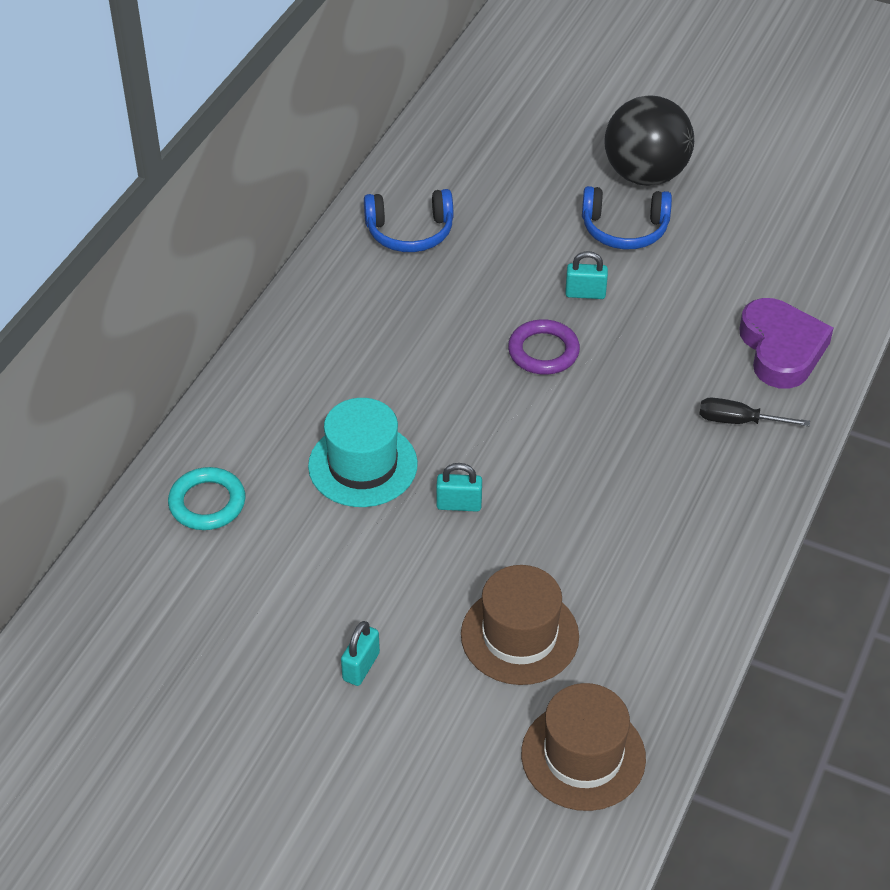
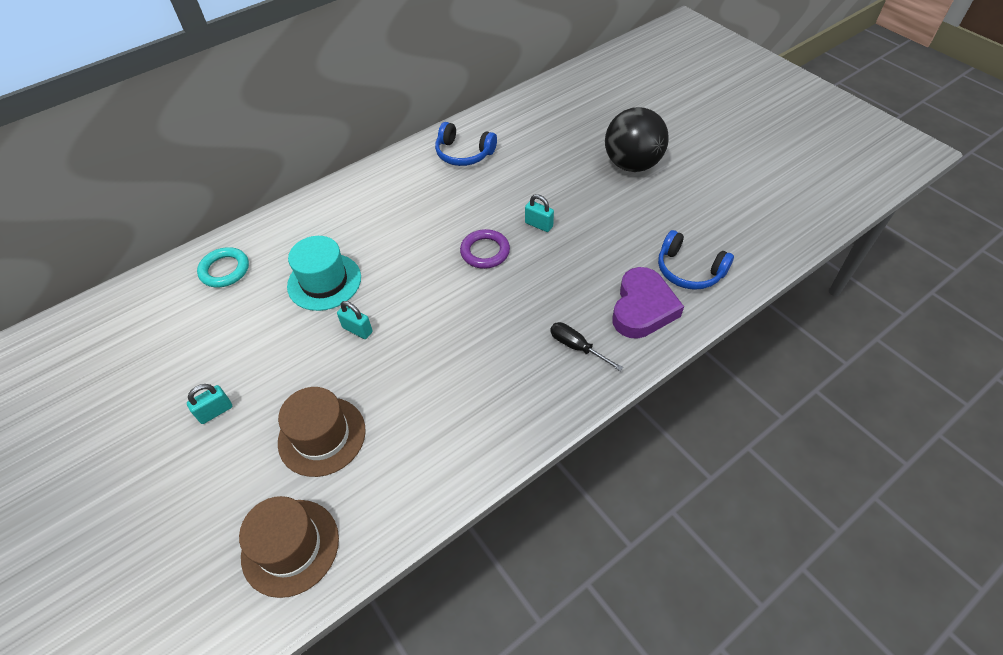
camera: 30 degrees right, 5 degrees up
blue headphones [582,186,672,249] -> blue headphones moved to [658,230,734,290]

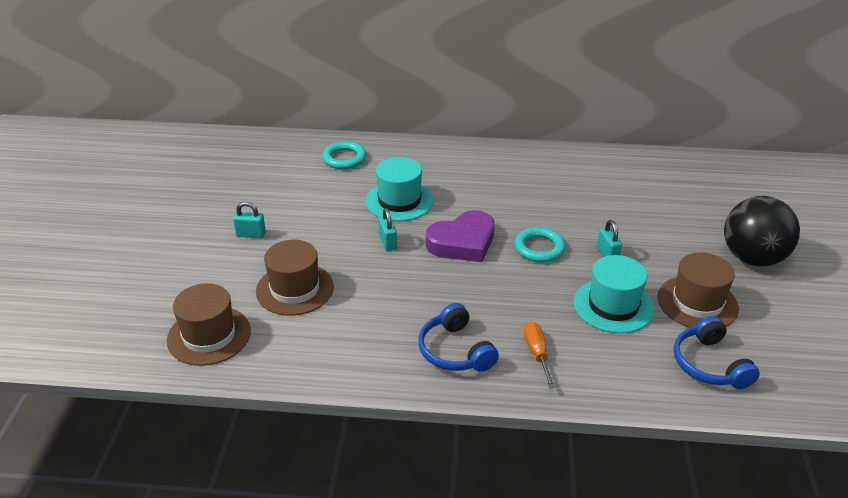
camera: 40 degrees right, 15 degrees down
blue headphones [435,122,497,166] -> blue headphones moved to [418,303,499,372]
purple ring [460,229,510,269] -> turquoise ring [515,227,565,263]
black screwdriver [550,322,623,371] -> orange screwdriver [524,322,555,389]
purple heart [612,267,684,339] -> purple heart moved to [426,210,495,262]
none -> turquoise hat [574,255,654,333]
none -> brown hat [657,252,739,328]

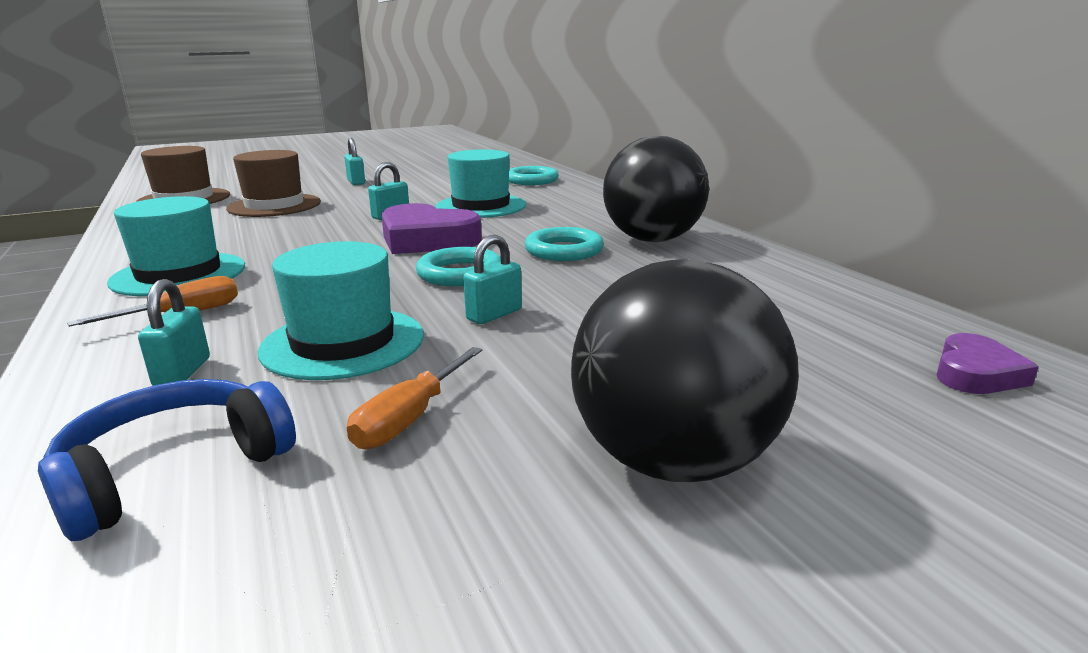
camera: 60 degrees right, 15 degrees down
blue headphones [418,303,499,372] -> turquoise hat [107,196,245,296]
brown hat [657,252,739,328] -> orange screwdriver [347,347,482,449]
none -> turquoise padlock [138,279,210,386]
none -> turquoise ring [525,227,604,261]
none -> black ball [603,136,709,242]
none -> purple heart [936,333,1039,394]

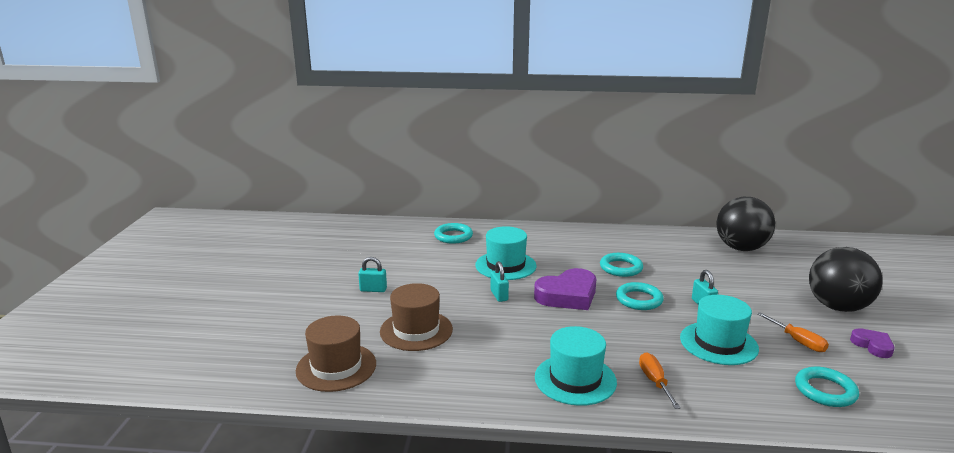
camera: 60 degrees left, 0 degrees up
blue headphones [38,379,296,541] -> turquoise ring [795,367,859,407]
turquoise padlock [138,279,210,386] -> none
black ball [603,136,709,242] -> black ball moved to [717,197,775,251]
purple heart [936,333,1039,394] -> purple heart moved to [850,328,895,358]

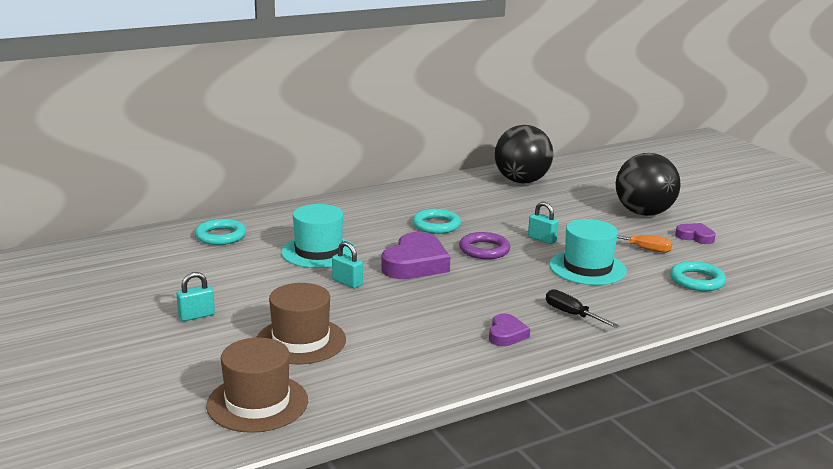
camera: 35 degrees left, 0 degrees up
turquoise hat [535,326,617,406] -> purple heart [489,313,530,346]
turquoise ring [616,282,664,310] -> purple ring [459,232,510,259]
orange screwdriver [639,352,681,409] -> black screwdriver [546,289,619,328]

